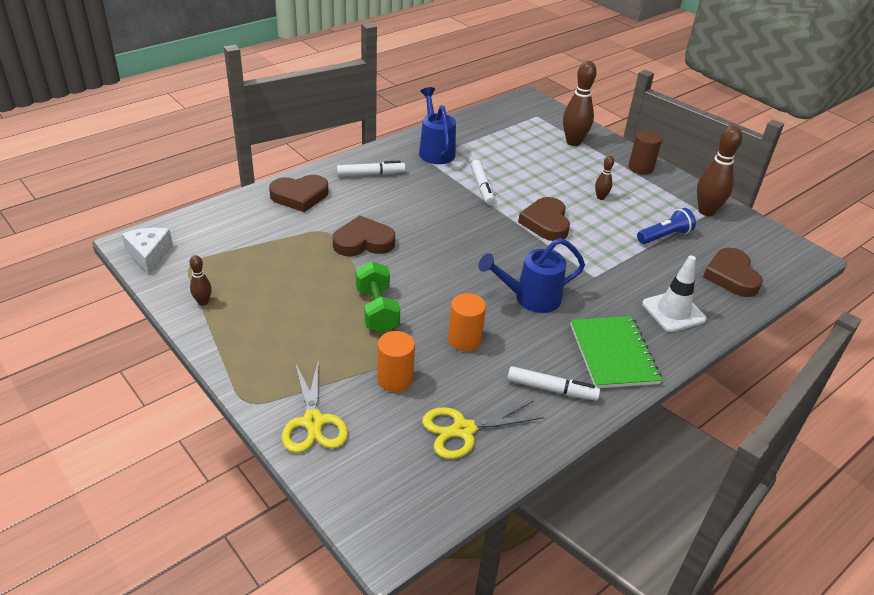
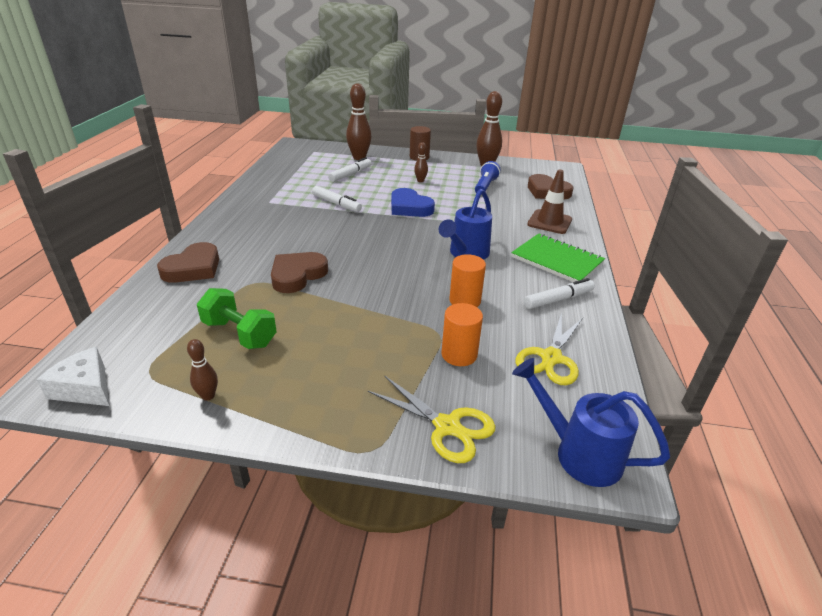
camera: 40 degrees left, 5 degrees down
white marker [337,160,406,176] -> white marker moved to [328,157,372,182]
green dumbbell [356,261,400,333] -> green dumbbell moved to [197,288,277,349]
blue watering can [419,87,456,164] -> blue watering can moved to [512,358,670,487]
brown heart [518,197,570,241] -> blue heart [391,188,435,217]
white traffic cone [642,255,707,332] -> brown traffic cone [527,170,572,234]

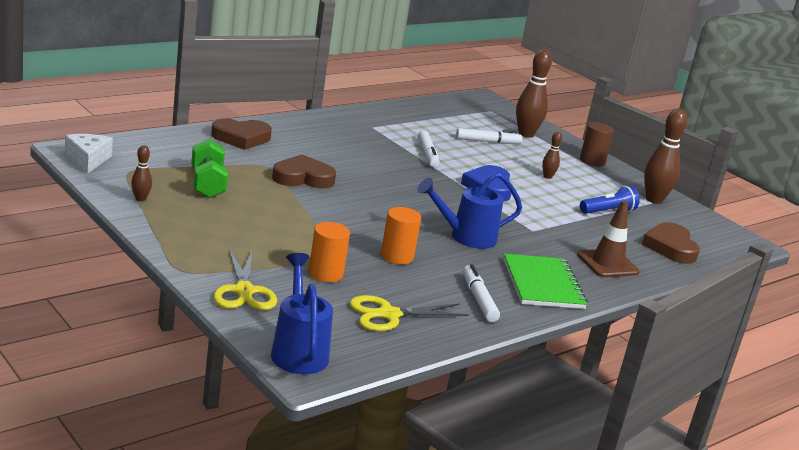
camera: 40 degrees right, 10 degrees down
white marker [524,278,595,309] -> white marker turned 120 degrees counterclockwise [463,264,500,322]

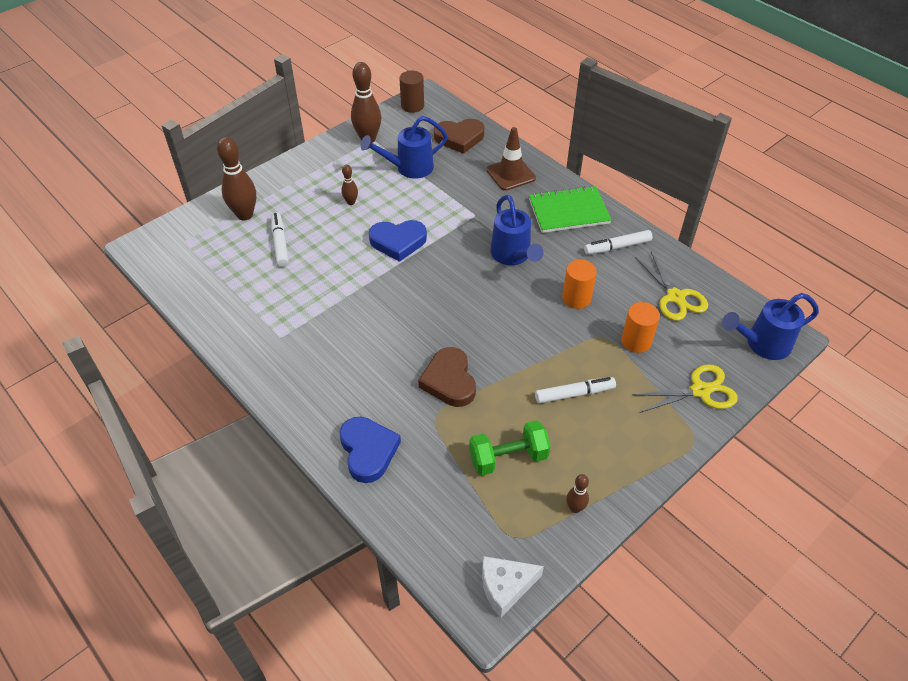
camera: 90 degrees left, 25 degrees up
brown heart [211,119,272,150] -> blue heart [340,417,401,483]
white marker [418,130,440,167] -> white marker moved to [535,377,616,404]
brown cylinder [580,122,614,166] -> brown cylinder moved to [399,70,424,113]
blue flashlight [580,186,640,214] -> blue watering can [361,116,448,179]

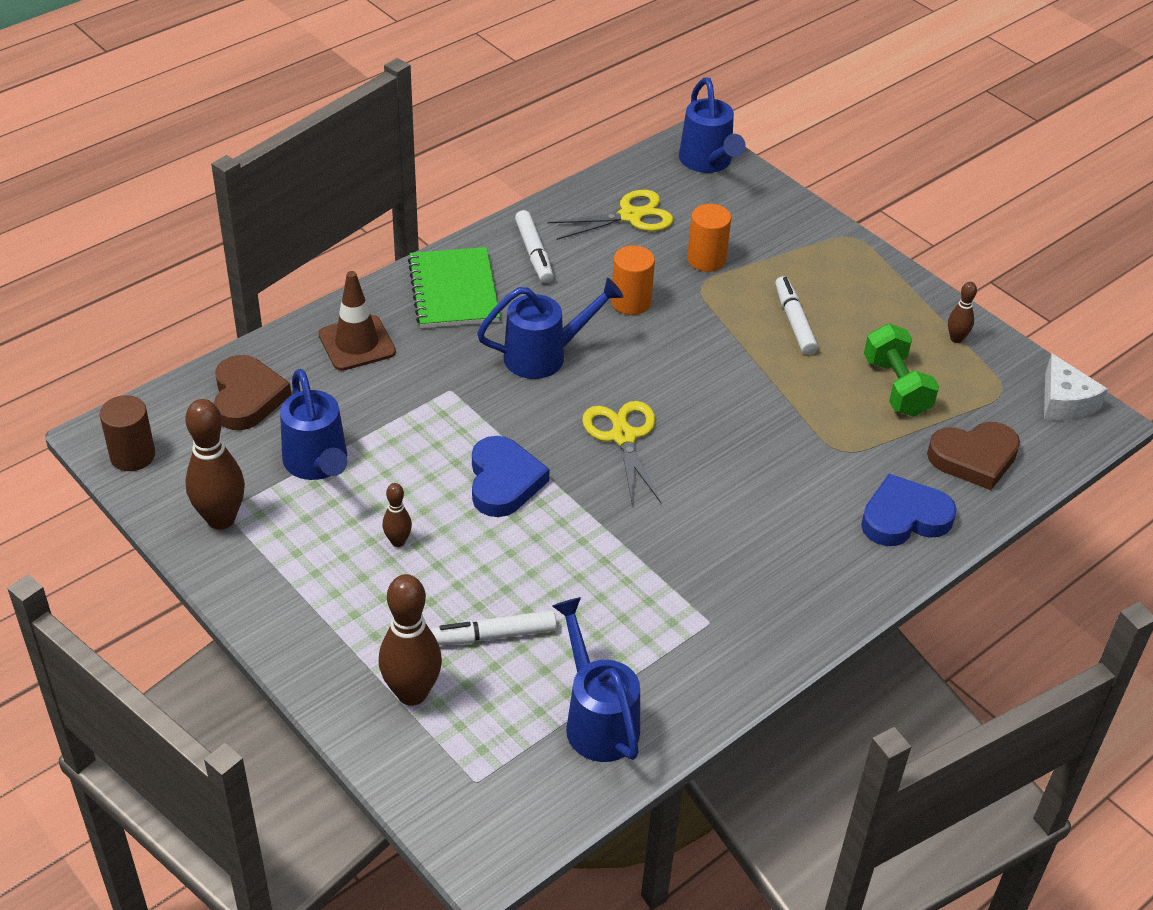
camera: 90 degrees left, 5 degrees down
brown heart [418,347,476,407] -> brown heart moved to [927,422,1020,490]
yellow scissors [632,365,738,413] -> yellow scissors moved to [582,401,661,506]
none -> blue watering can [552,597,640,762]

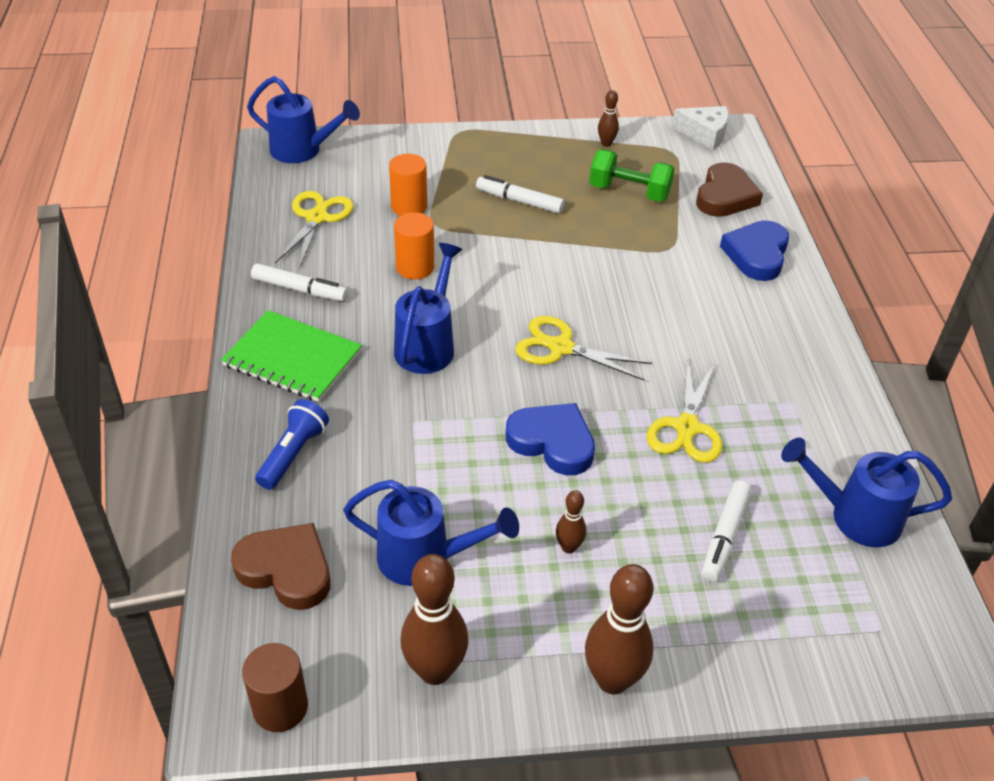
camera: 55 degrees left, 0 degrees up
brown traffic cone [318,271,396,371] -> blue flashlight [255,399,329,490]
brown bowling pin [379,574,442,706] -> brown bowling pin moved to [585,564,654,694]
none -> yellow scissors [646,358,722,463]

